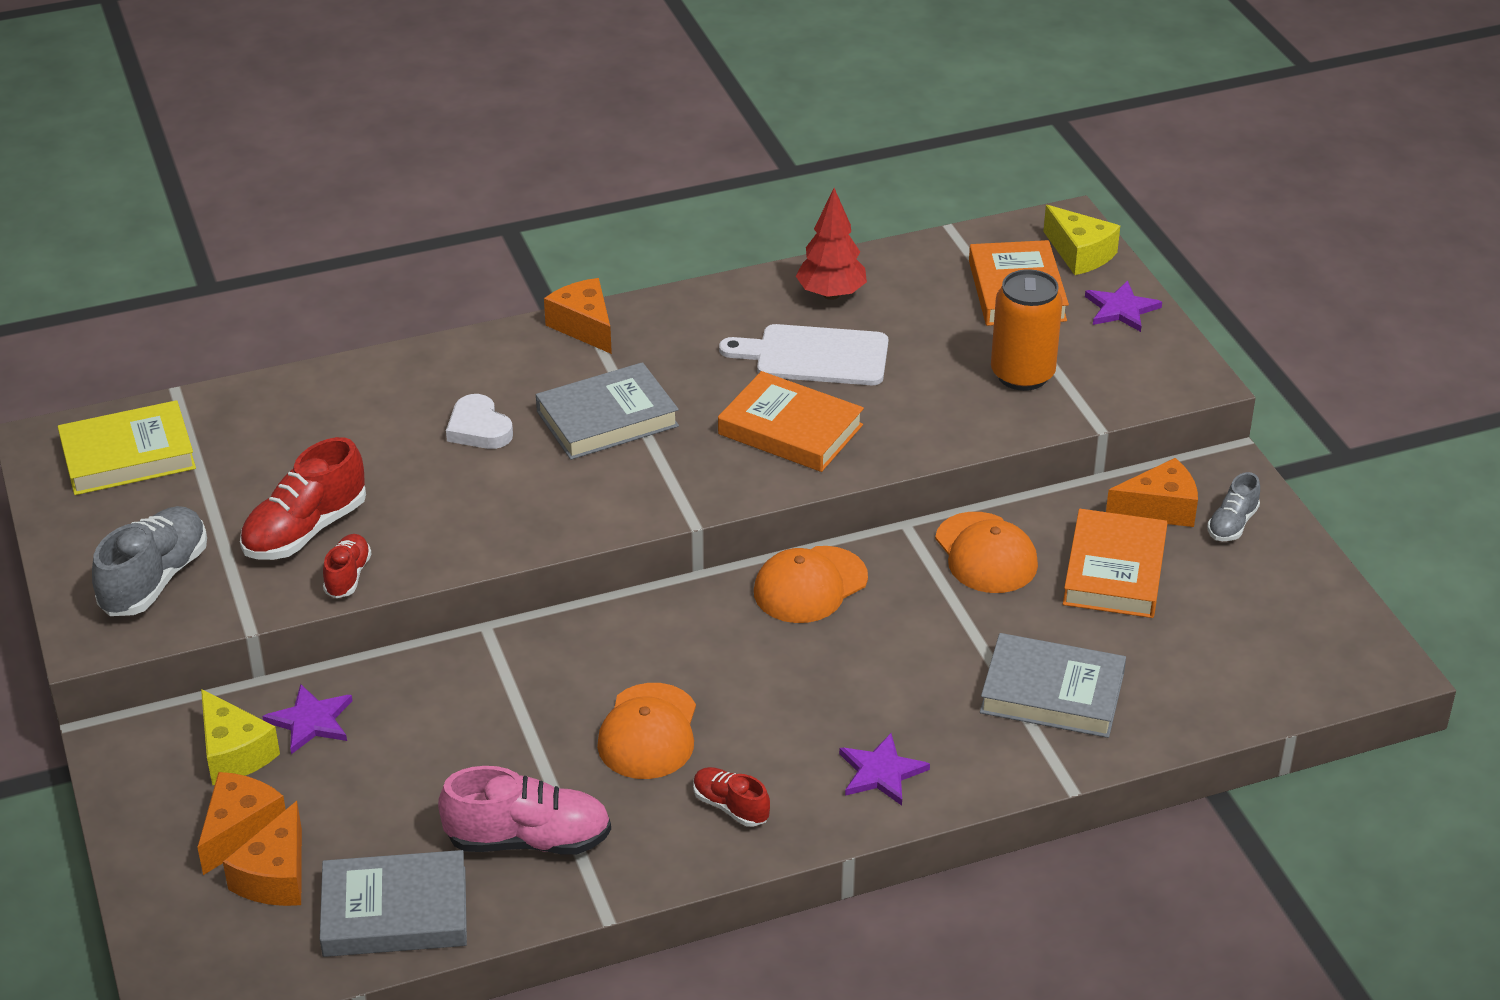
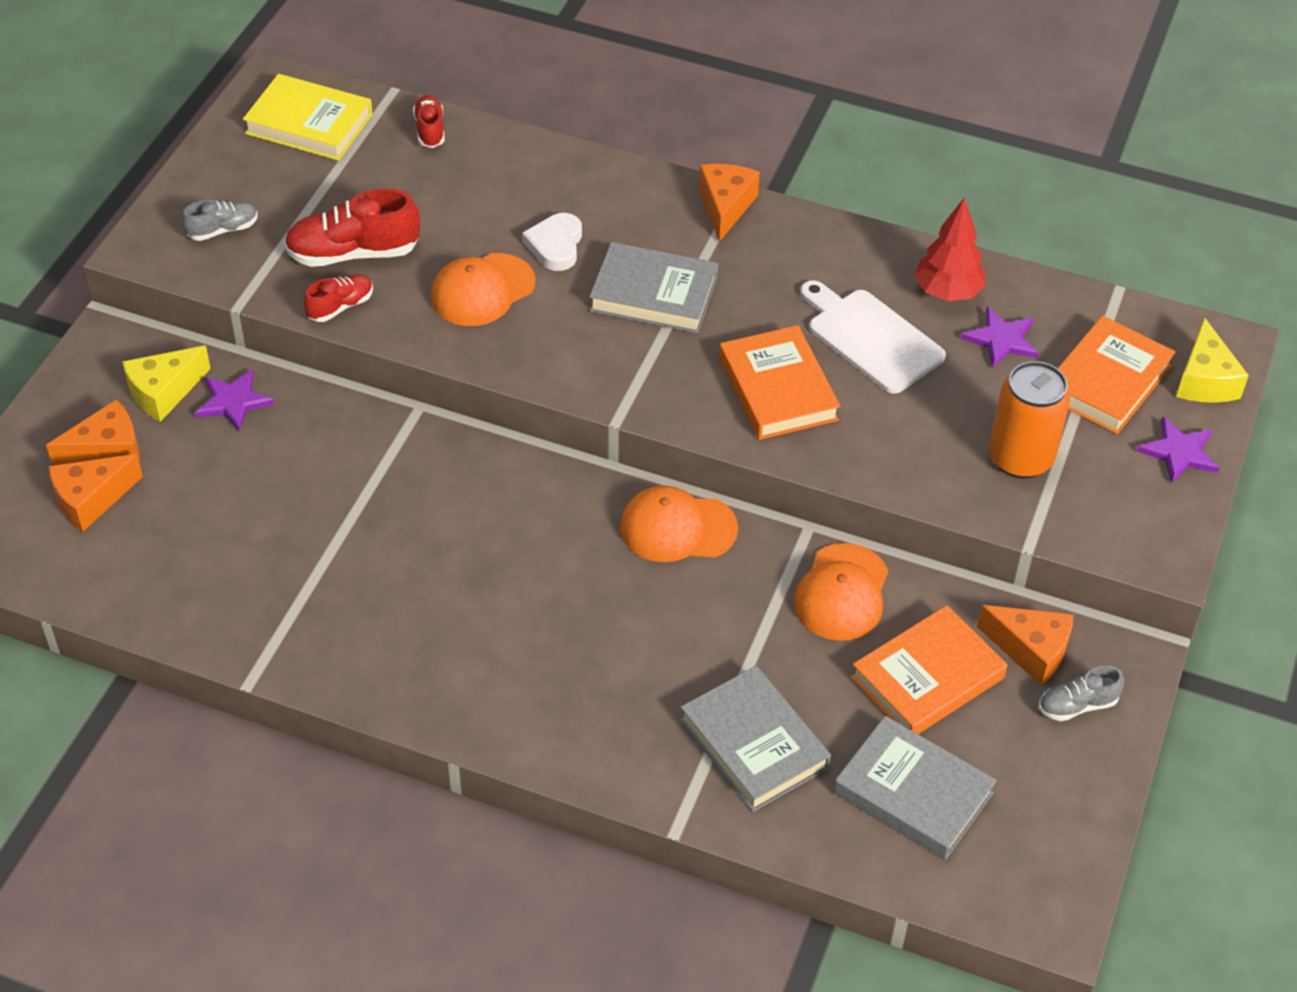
camera: 40 degrees right, 10 degrees up
grey shoe [92,506,207,616] -> grey shoe [182,200,258,241], size x0.56
yellow cheese [201,689,280,785] -> yellow cheese turned 45 degrees clockwise [122,346,211,422]
grey book [320,850,467,957] -> grey book moved to [834,716,997,860]
pink shoe [438,766,611,855] -> none
orange cap [597,683,696,779] -> orange cap moved to [431,253,535,326]
red shoe [693,767,770,827] -> red shoe moved to [413,95,445,148]
purple star [839,733,930,806] -> purple star moved to [961,307,1039,368]

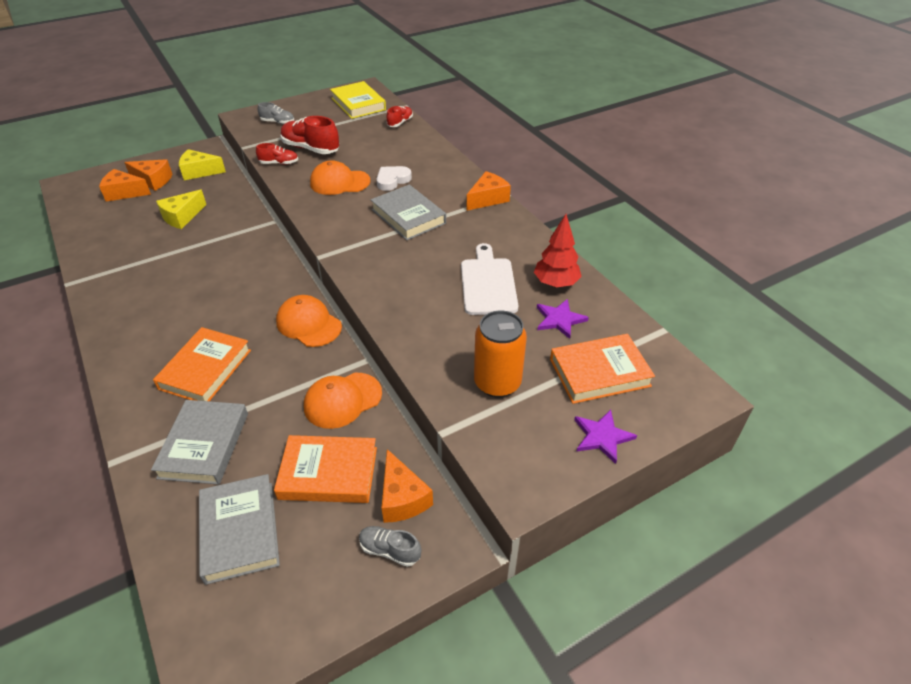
camera: 40 degrees right, 5 degrees down
purple star [195,369,275,431] -> none
orange book [719,325,840,440] -> orange book moved to [153,327,251,401]
yellow cheese [1176,318,1249,403] -> yellow cheese moved to [156,189,206,229]

